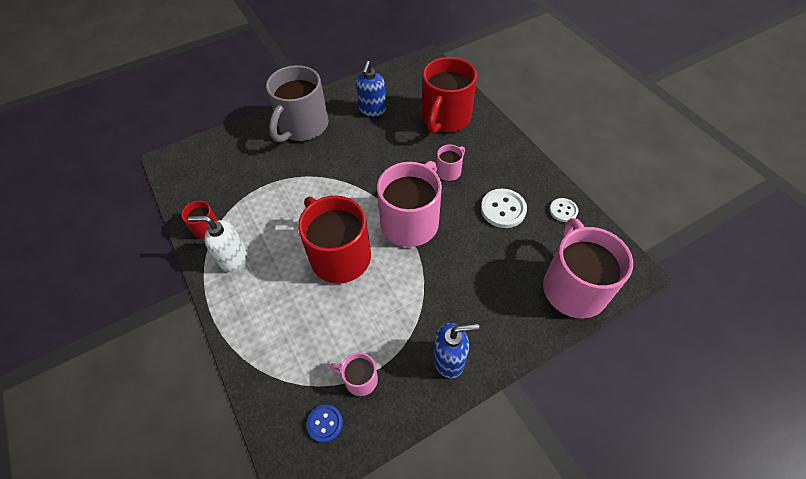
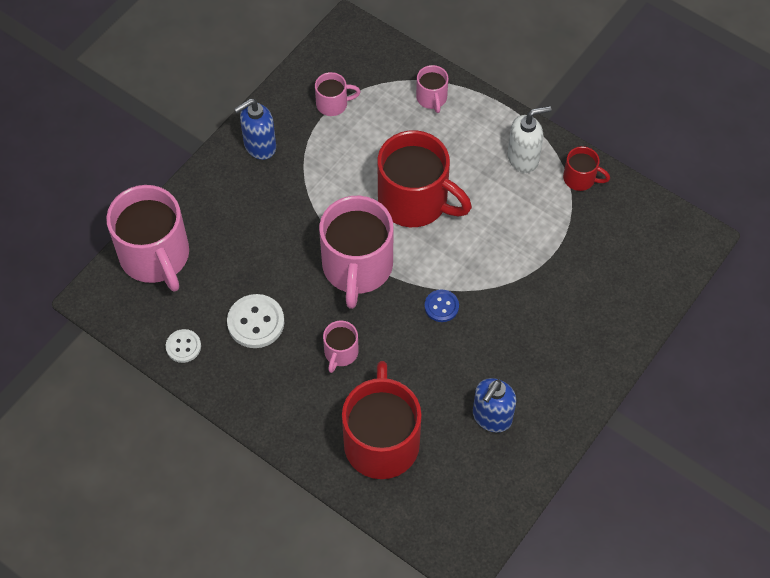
camera: 155 degrees right, 5 degrees up
grey mug [266,65,328,143] -> none
blue button [307,404,343,443] -> blue button moved to [425,289,459,322]
blue soap dispenser [356,61,386,117] -> blue soap dispenser turned 135 degrees counterclockwise [473,378,516,433]
none -> pink mug [416,65,449,113]

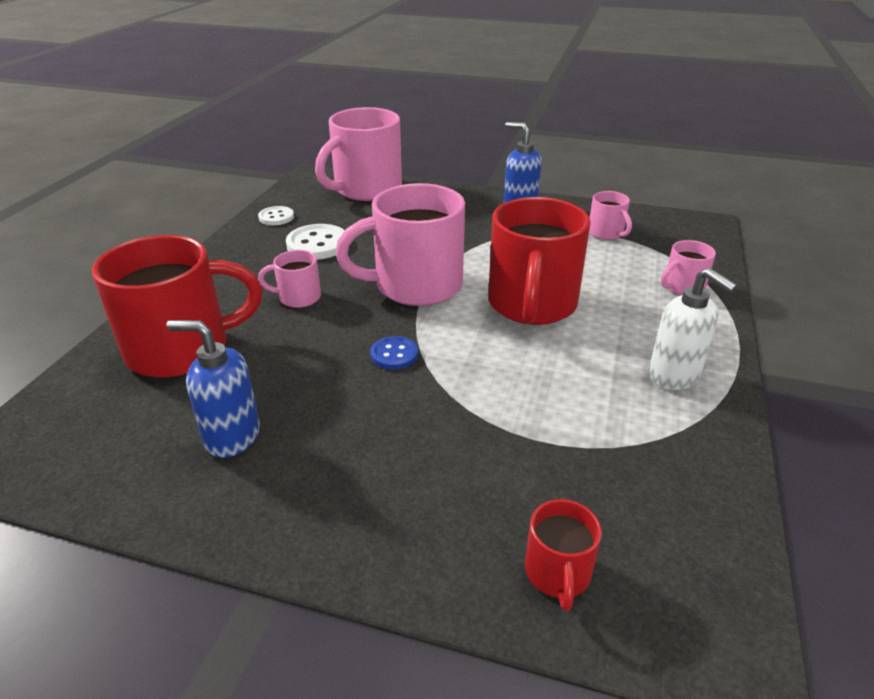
camera: 70 degrees right, 25 degrees down
red mug [563,146,610,191] -> red mug moved to [525,499,602,611]

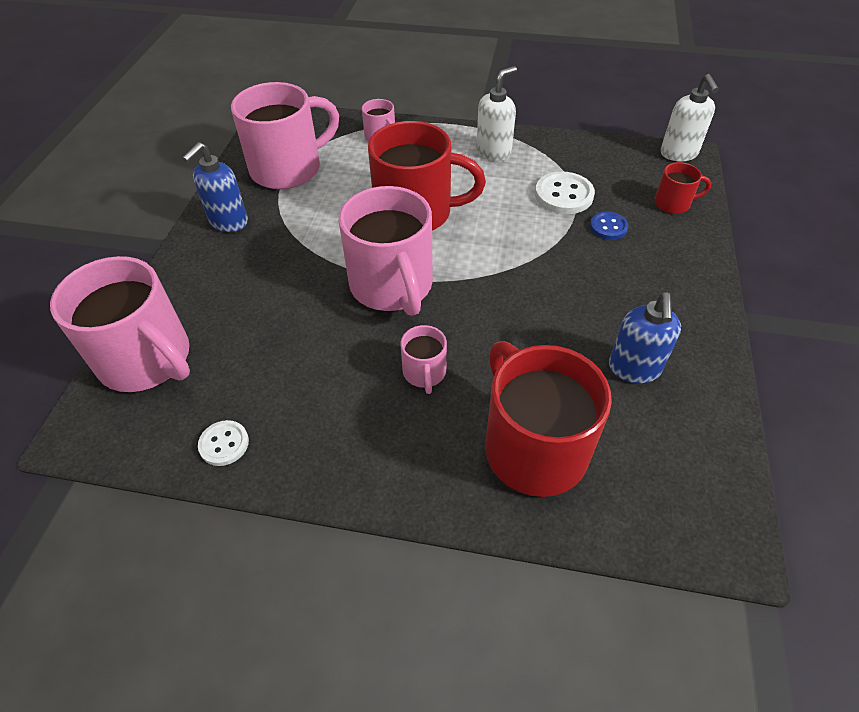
camera: 95 degrees left, 15 degrees up
white button [286,224,345,260] -> white button moved to [535,172,595,214]
blue button [370,336,418,370] -> blue button moved to [590,211,629,240]
pink mug [589,191,632,240] -> pink mug [231,82,339,189], size x2.14
none -> white soap dispenser [661,74,719,161]

